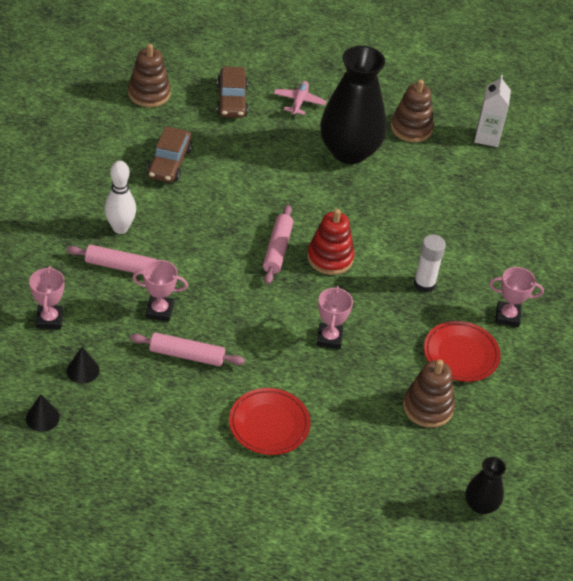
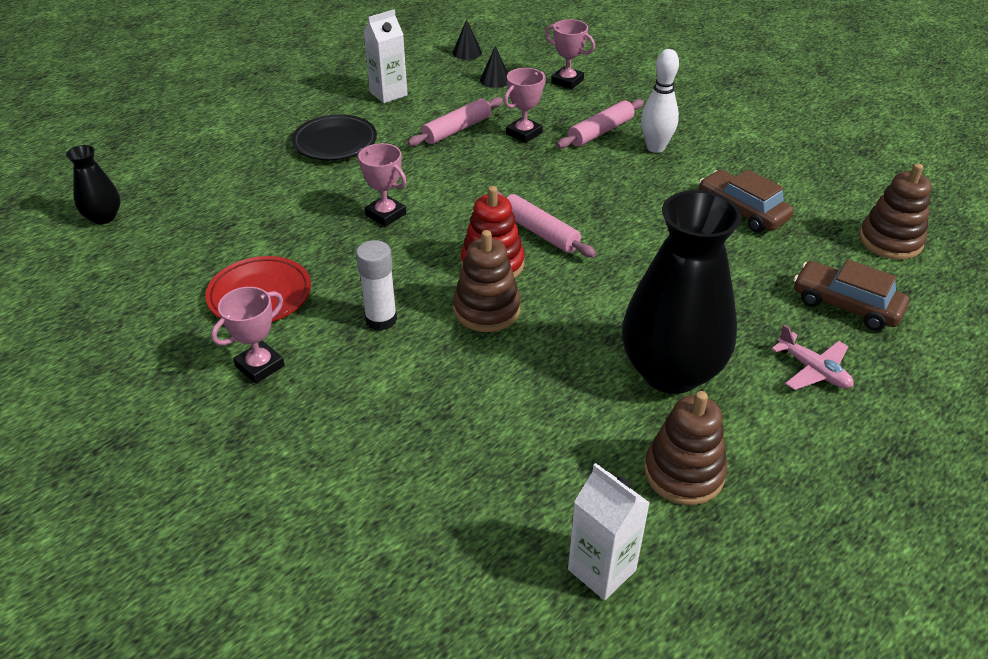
camera: 130 degrees right, 5 degrees down
red plate [229,388,311,455] -> black plate [292,114,377,160]
brown stacking toy [403,359,455,428] -> brown stacking toy moved to [453,230,521,332]
none -> white carton [363,10,408,103]

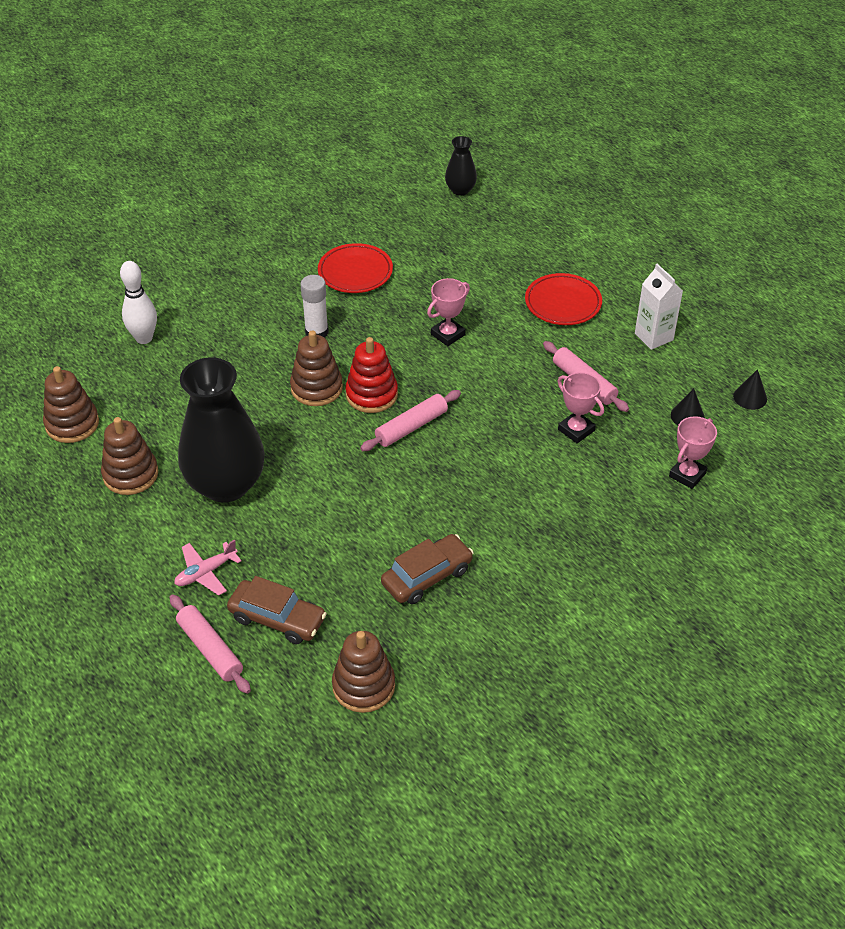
camera: 95 degrees right, 5 degrees up
pink trophy [211,287,285,384] -> none
black plate [292,114,377,160] -> red plate [525,273,602,325]
pink rolling pin [557,99,644,149] -> pink rolling pin moved to [169,595,251,694]
white carton [568,463,650,600] -> brown stacking toy [43,366,99,443]
white bowling pin [641,49,679,153] -> white bowling pin moved to [120,261,157,344]
brown car [793,259,909,331] -> brown car turned 75 degrees clockwise [227,576,327,644]

